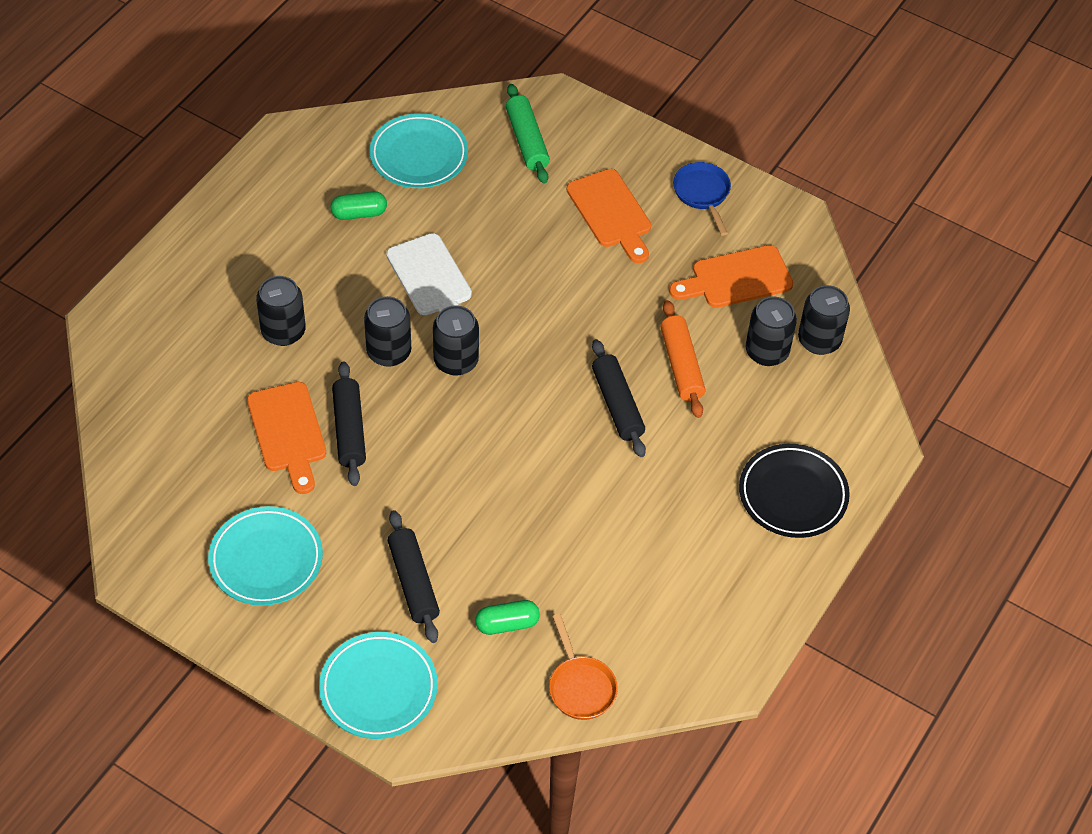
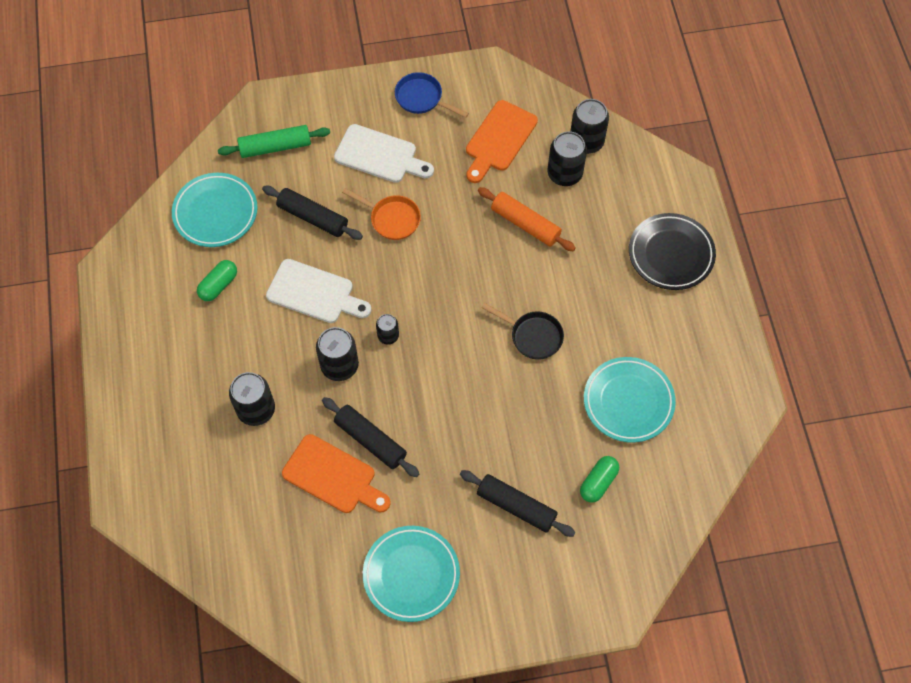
camera: 40 degrees left, 10 degrees up
turquoise plate [319,632,438,739] -> turquoise plate moved to [584,357,676,443]
black can [433,305,479,376] -> black can [376,314,399,345], size x0.57
green rolling pin [506,84,550,183] -> green rolling pin turned 45 degrees counterclockwise [218,125,330,158]
orange pan [549,614,618,720] -> orange pan moved to [342,188,421,240]
orange cutting board [567,169,651,263] -> white cutting board [334,124,434,183]
black rolling pin [592,339,646,457] -> black rolling pin moved to [262,186,363,240]
none -> black pan [481,303,564,360]

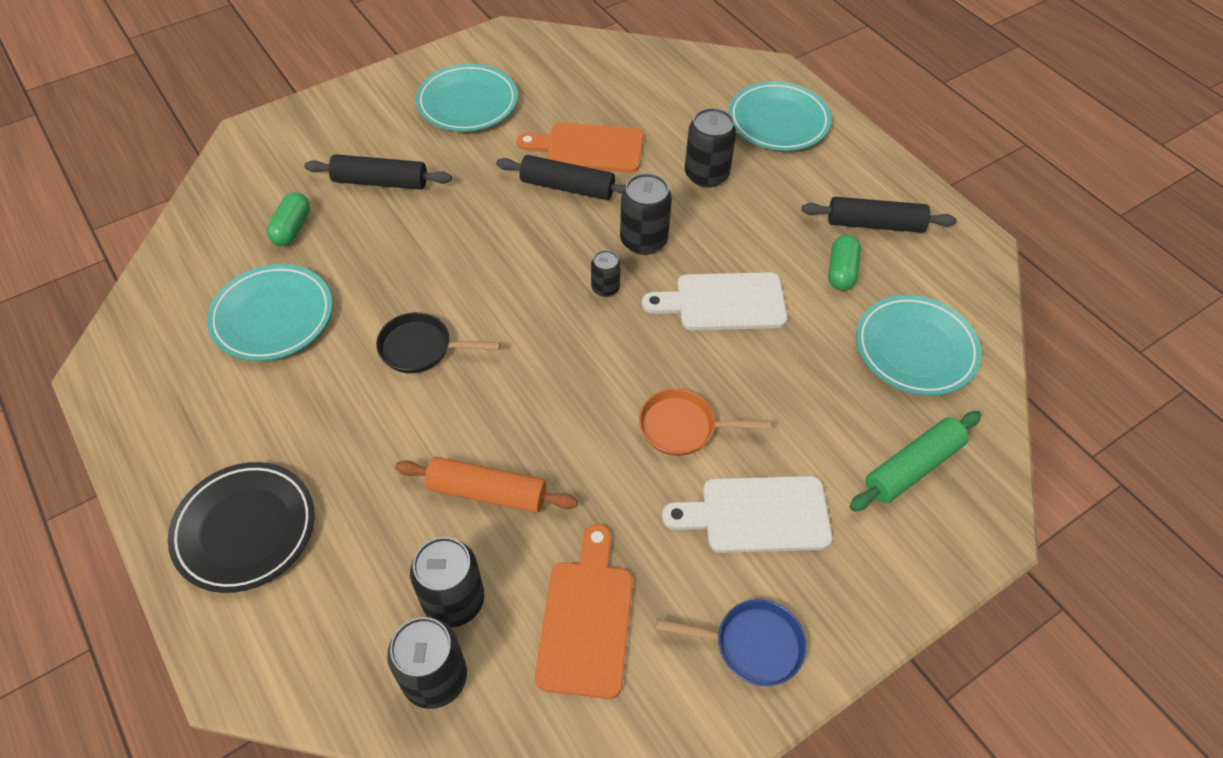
camera: 155 degrees right, 10 degrees down
black rolling pin [262,186,363,240] -> black rolling pin moved to [802,197,957,233]
none -> turquoise plate [728,81,832,151]

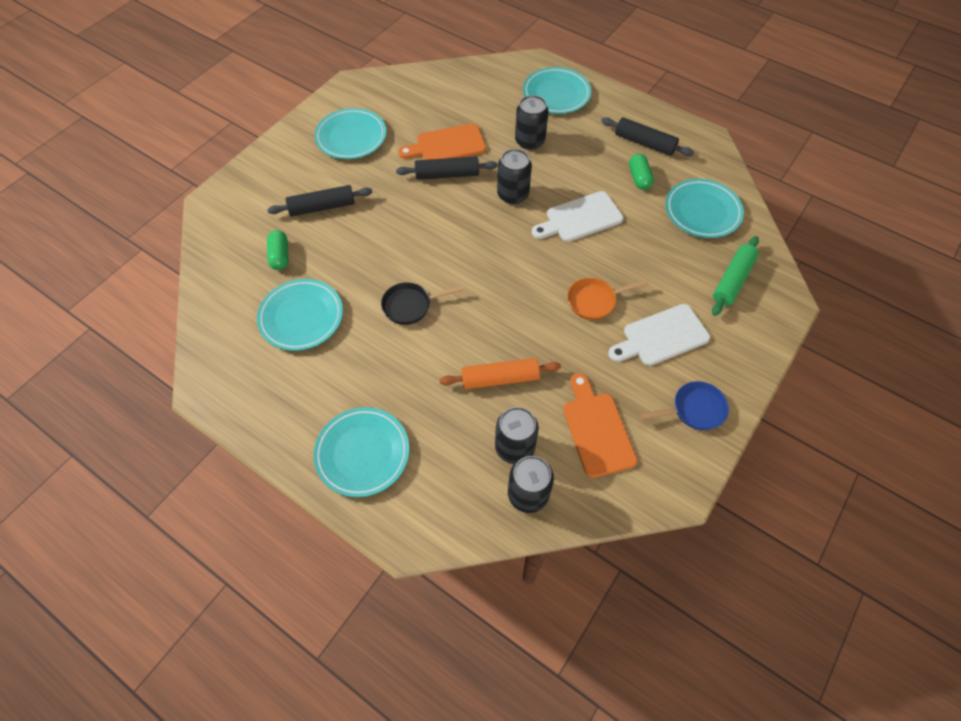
camera: 20 degrees left, 5 degrees up
black plate [168,462,314,593] -> turquoise plate [314,407,409,497]
black can [591,250,621,297] -> none
black rolling pin [802,197,957,233] -> black rolling pin turned 45 degrees clockwise [601,117,694,156]

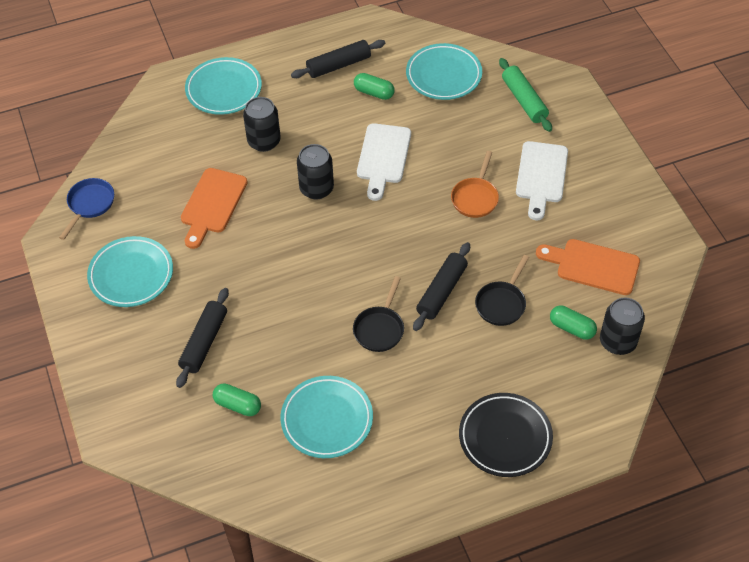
camera: 55 degrees left, 5 degrees down
turquoise plate [314,407,409,497] -> black plate [459,393,553,477]
black rolling pin [396,157,498,180] -> black rolling pin moved to [413,242,470,331]
orange rolling pin [440,358,561,389] -> black pan [475,255,529,326]
black can [495,407,539,464] -> green capsule [550,306,597,340]
blue pan [640,381,729,430] -> blue pan moved to [59,178,114,240]

